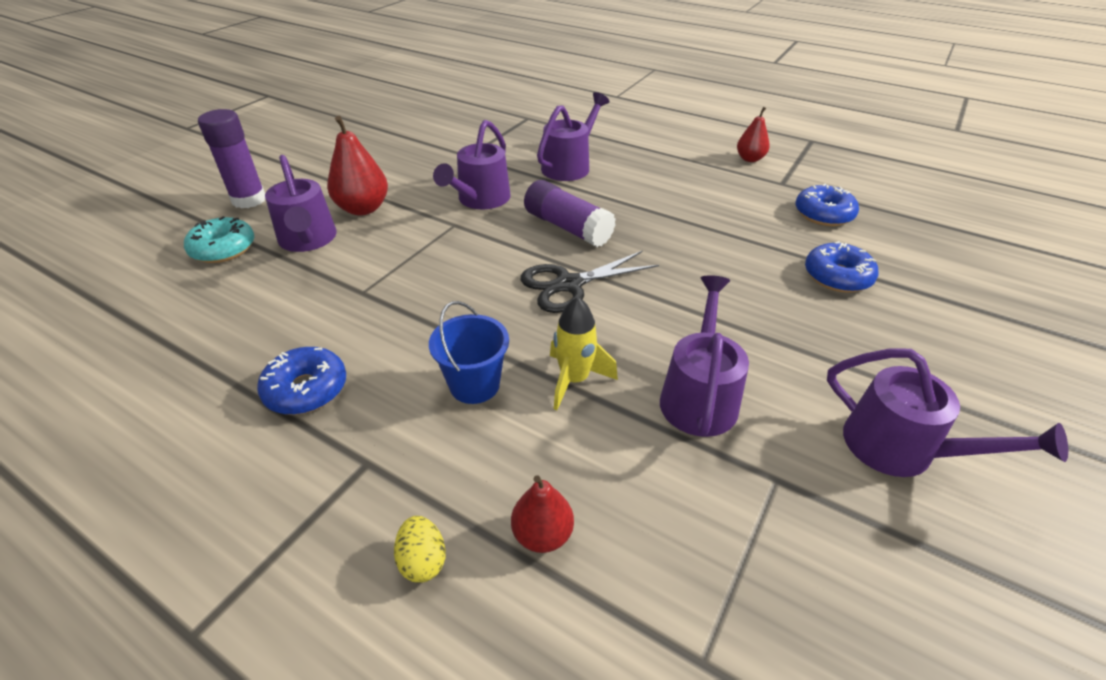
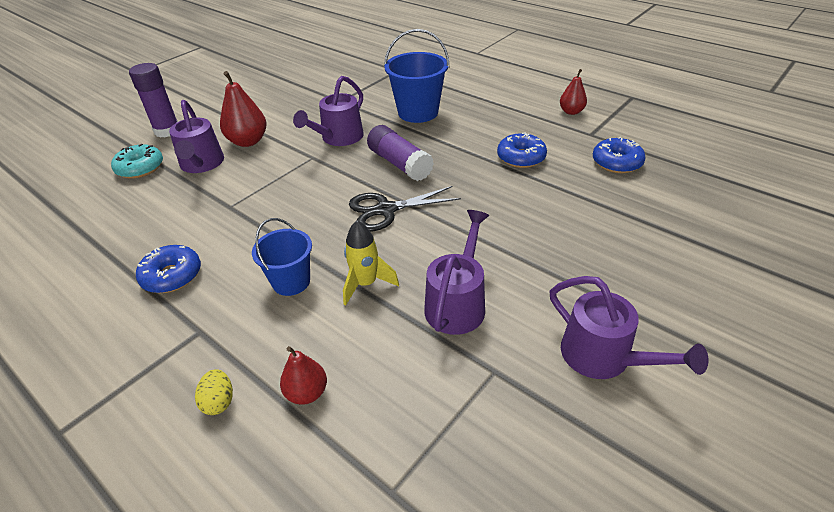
camera: 10 degrees right, 0 degrees up
purple watering can [537,92,610,181] -> blue bucket [384,29,449,123]
blue donut [805,241,878,293] -> blue donut moved to [497,132,547,168]

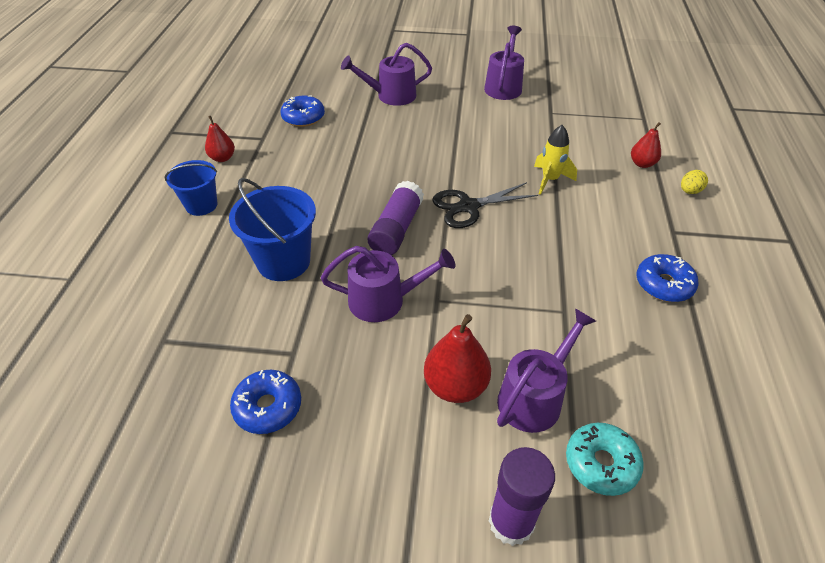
camera: 125 degrees left, 5 degrees up
blue bucket [252,218,312,296] -> blue bucket moved to [164,160,217,216]
black scissors [349,186,461,231] -> black scissors turned 120 degrees clockwise [433,182,538,228]
purple watering can [424,210,489,335] -> purple watering can moved to [341,43,432,106]
blue donut [497,132,547,168] -> blue donut moved to [230,370,301,434]

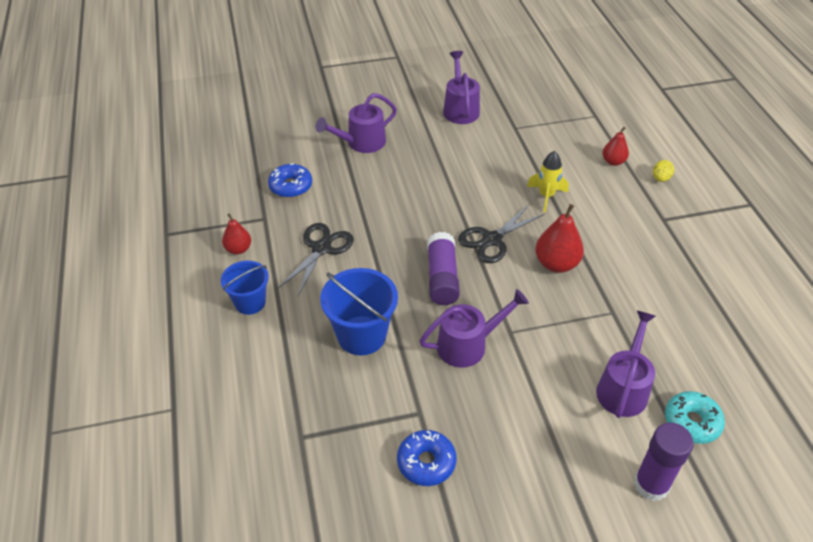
camera: 20 degrees left, 0 degrees up
red pear [424,314,491,403] -> red pear moved to [535,204,584,273]
blue donut [637,254,699,302] -> none
none -> black scissors [278,223,354,296]

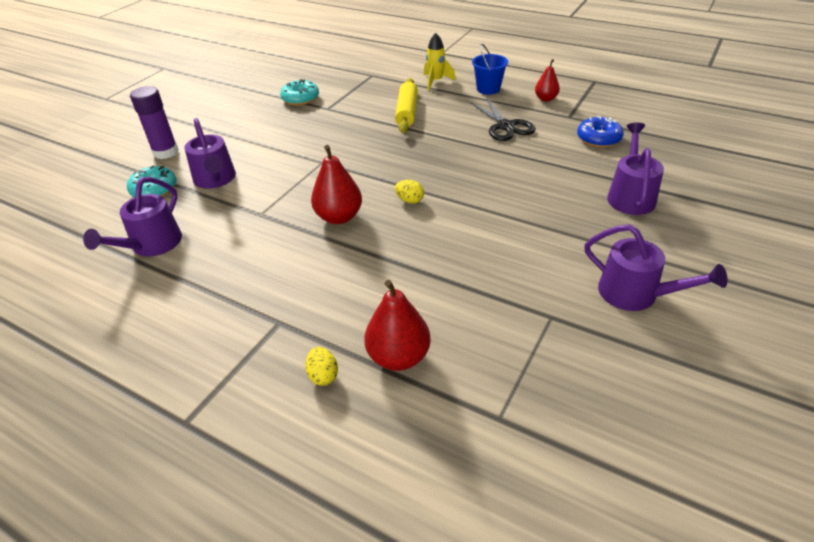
camera: 135 degrees right, 5 degrees down
blue bucket [320,268,398,355] -> yellow rolling pin [395,78,418,133]
blue donut [397,430,456,486] -> turquoise donut [280,79,319,105]
purple watering can [420,289,529,368] -> purple watering can moved to [83,177,182,256]
purple glue stick [427,232,460,305] -> none
black scissors [458,204,545,263] -> yellow egg [395,180,424,204]
yellow rocket [527,151,569,213] -> yellow rocket moved to [424,33,456,90]
red pear [602,127,629,166] -> red pear [364,280,431,371], size x1.62

